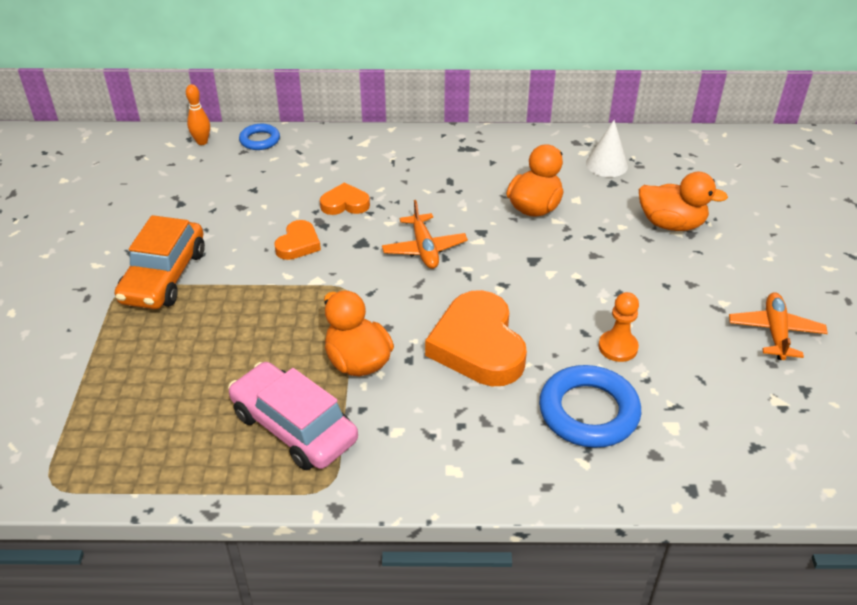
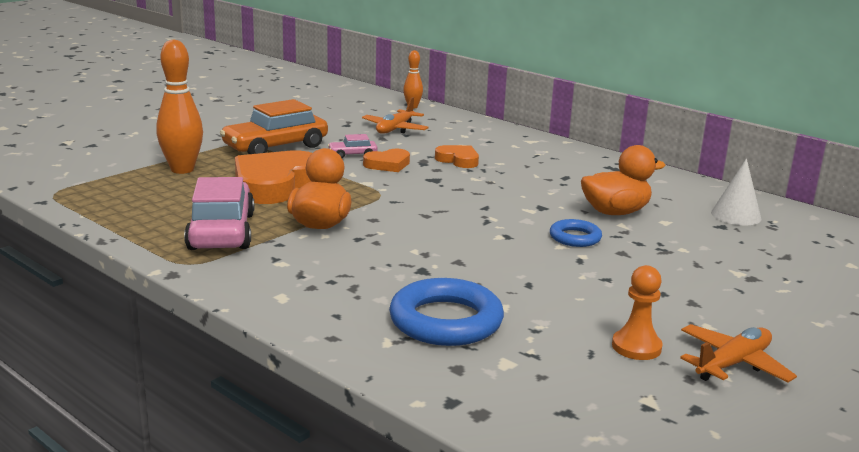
camera: 40 degrees right, 20 degrees down
blue ring [239,124,280,150] -> blue ring moved to [550,219,602,247]
orange plane [382,200,468,269] -> orange plane moved to [362,97,429,134]
orange heart [425,290,527,386] -> orange heart moved to [235,151,312,204]
orange pawn [598,292,639,362] -> orange pawn moved to [612,265,663,360]
orange duck [639,172,728,231] -> none
none -> orange bowling pin [156,39,203,174]
none -> pink car [328,134,378,158]

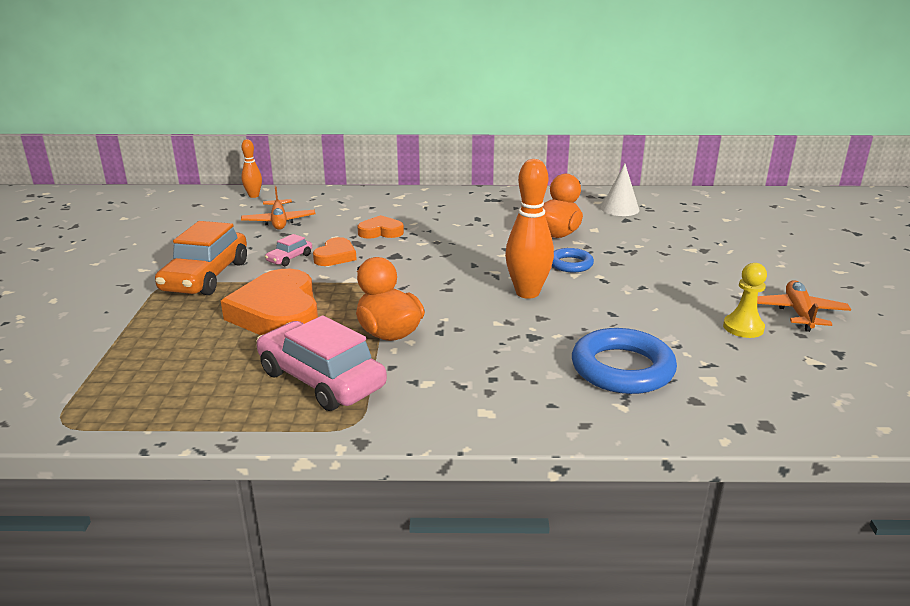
camera: 40 degrees left, 5 degrees up
orange bowling pin [156,39,203,174] -> orange bowling pin moved to [505,159,554,299]
orange pawn [612,265,663,360] -> yellow pawn [723,263,767,338]

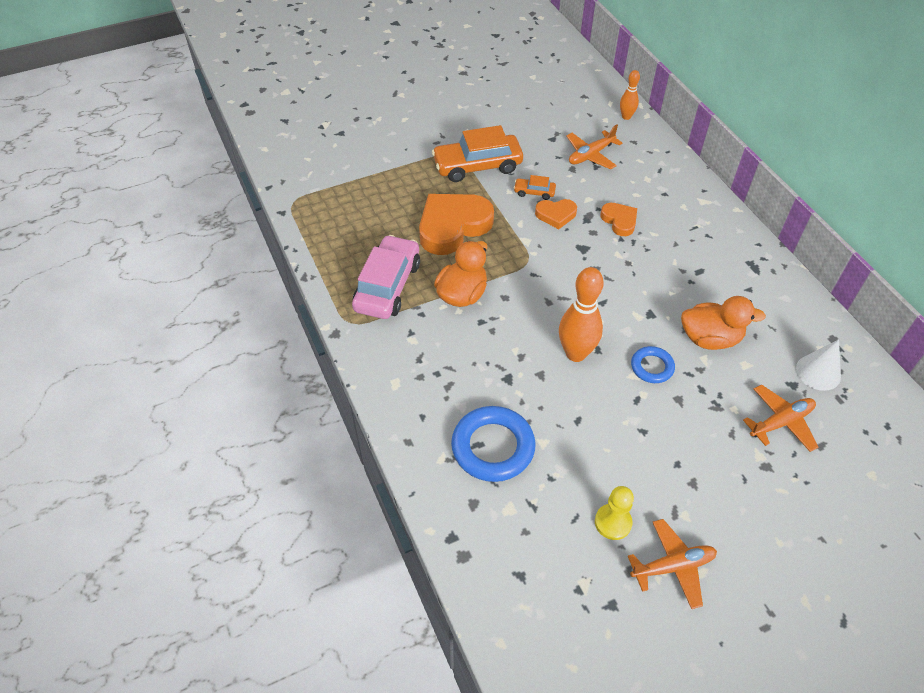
camera: 65 degrees right, 25 degrees up
pink car [265,234,312,266] -> orange car [514,175,556,200]
none -> orange plane [743,384,818,452]

